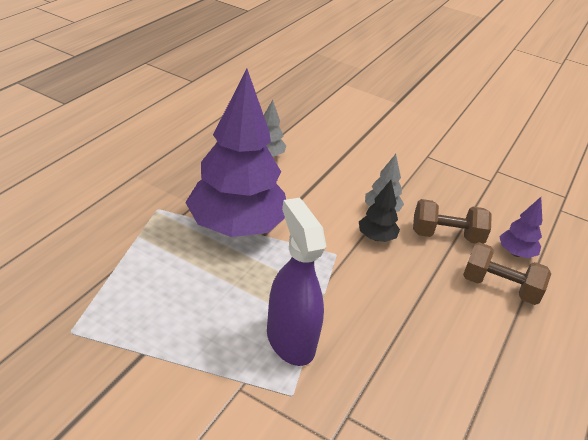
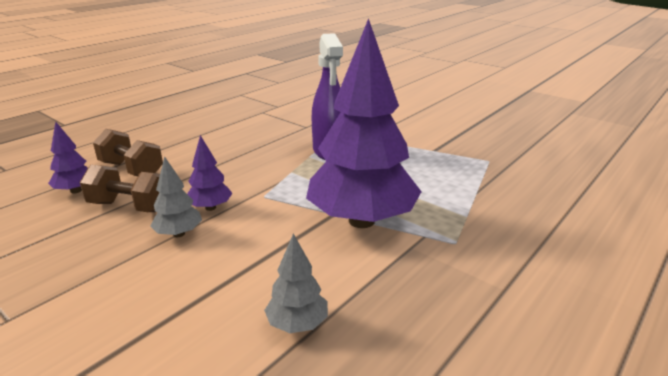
camera: 165 degrees left, 10 degrees down
black tree [359,180,400,242] -> purple tree [187,135,233,211]

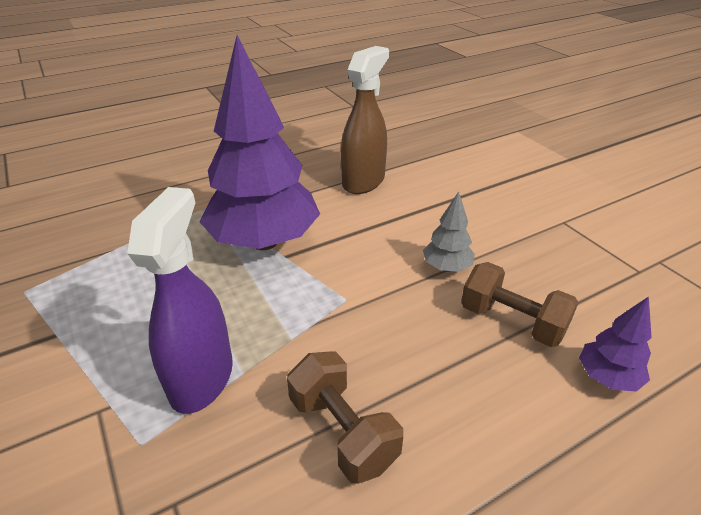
camera: 160 degrees left, 10 degrees up
brown dumbbell [93,129,163,176] -> brown dumbbell moved to [287,352,403,484]
purple tree [187,135,233,211] -> none
grey tree [264,234,328,333] -> brown spray bottle [341,46,389,194]

